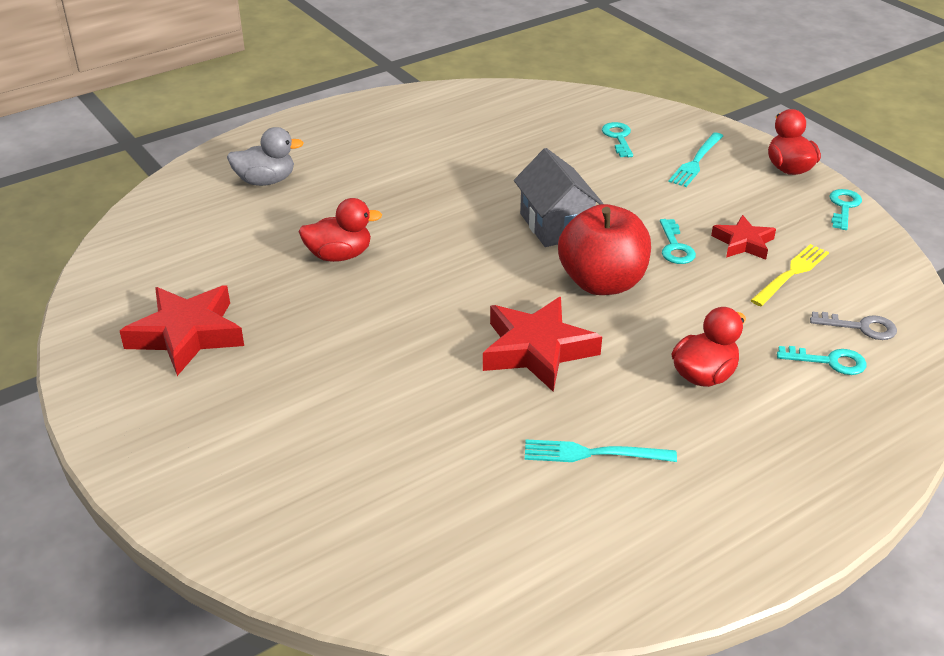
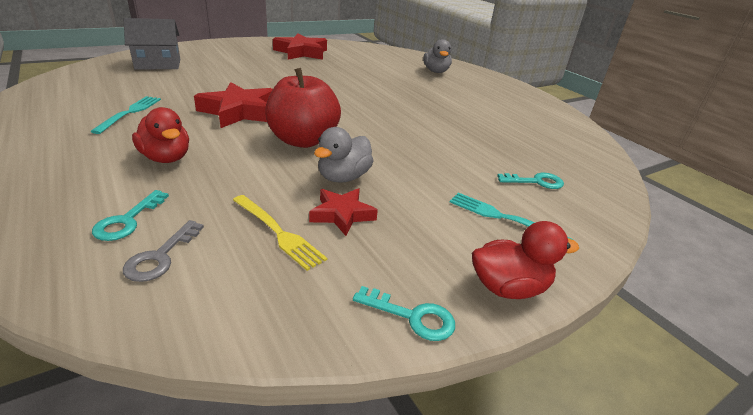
camera: 90 degrees right, 5 degrees down
red duck [298,198,383,262] -> none
grey house [514,148,603,247] -> grey house moved to [124,18,180,69]
turquoise key [660,219,696,264] -> grey duck [314,127,374,183]

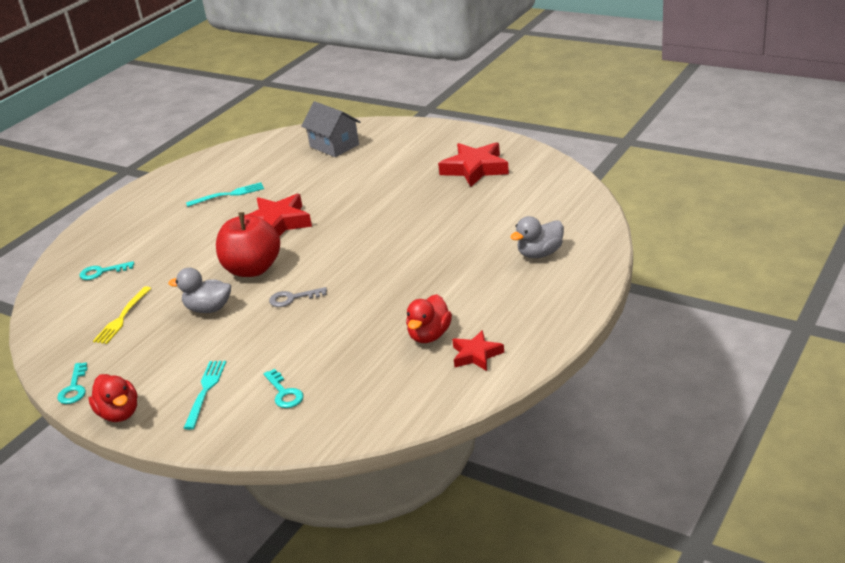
camera: 70 degrees right, 0 degrees up
grey key [123,220,204,282] -> grey key moved to [269,287,327,307]
red duck [132,107,189,163] -> red duck moved to [406,294,452,343]
red star [309,188,378,236] -> red star moved to [452,330,504,371]

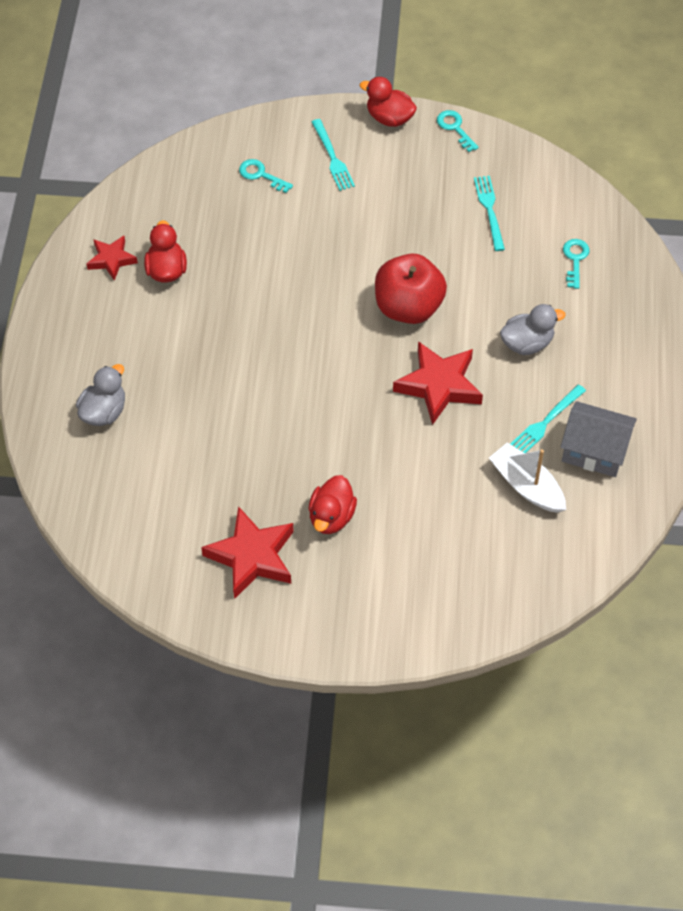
camera: 150 degrees right, 25 degrees up
turquoise key [79,261,134,280] -> turquoise key turned 45 degrees counterclockwise [563,239,589,289]
yellow fork [93,287,151,344] -> turquoise fork [474,176,505,251]
grey duck [169,268,231,313] -> grey duck moved to [500,304,566,355]
grey key [269,287,327,307] -> none
grey house [301,101,360,157] -> grey house moved to [560,401,637,477]
none -> red duck [308,475,357,534]
none -> white boat [489,443,566,513]

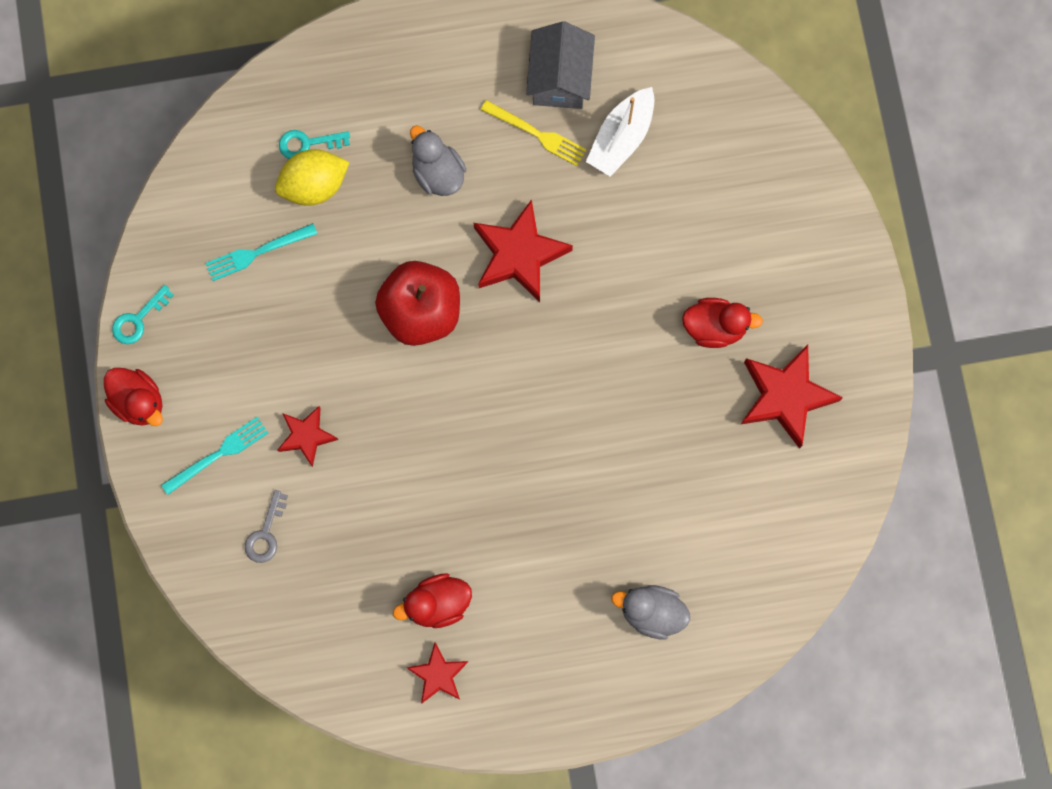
camera: 105 degrees left, 20 degrees up
turquoise key [239,159,293,193] -> grey key [245,490,288,563]
red duck [359,77,417,127] -> red duck turned 60 degrees counterclockwise [104,368,163,426]
turquoise fork [511,384,586,453] -> yellow fork [481,100,587,166]
none -> yellow lemon [275,149,349,206]
none -> red star [278,406,338,467]

